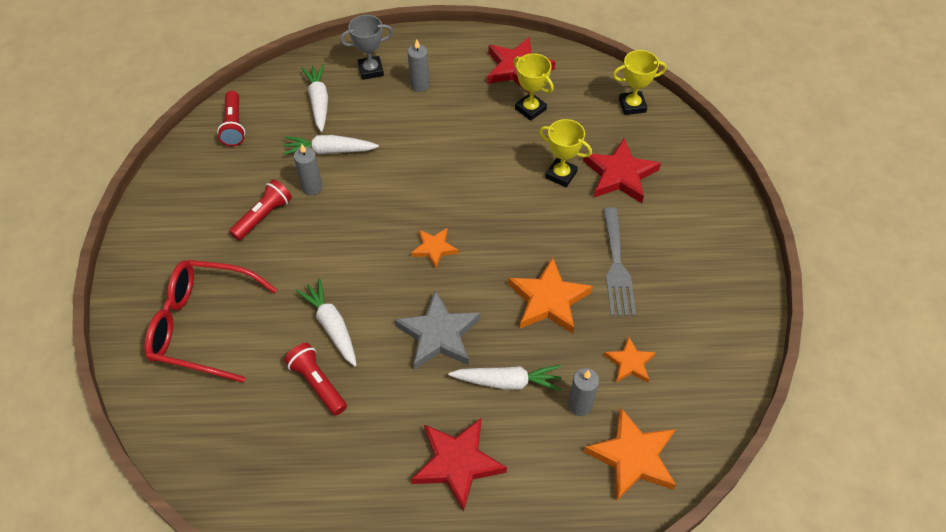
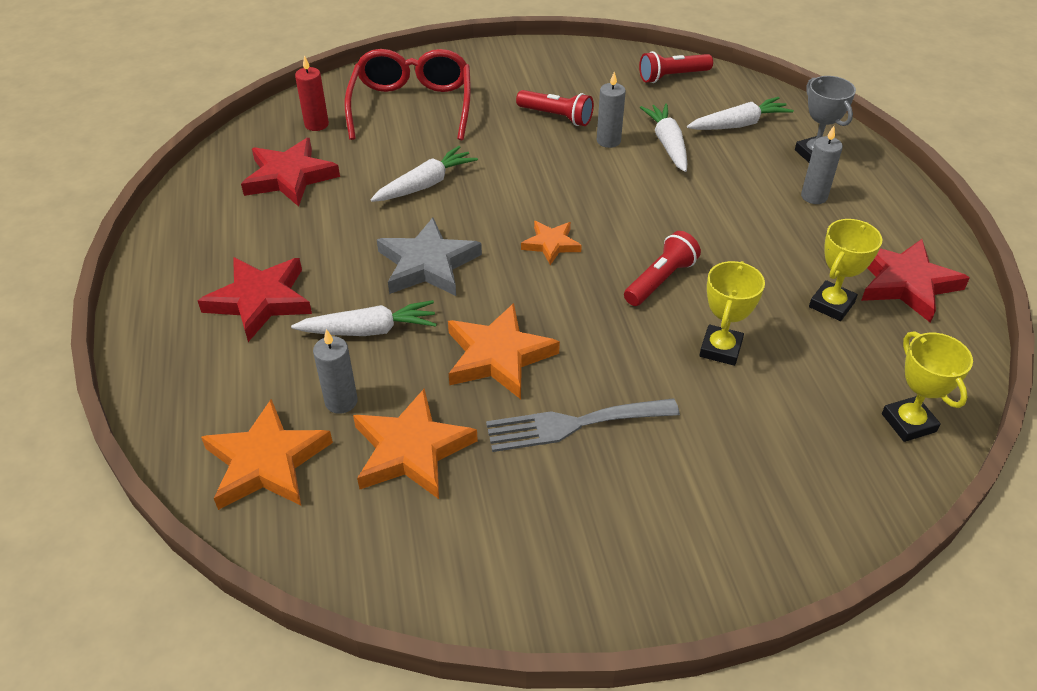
camera: 80 degrees right, 10 degrees down
red flashlight [284,343,347,416] -> red flashlight moved to [624,231,701,306]
white carrot [449,365,562,391] -> white carrot turned 90 degrees counterclockwise [291,300,437,336]
red star [583,138,661,203] -> red star moved to [241,138,340,207]
orange star [604,336,656,383] -> orange star [353,389,478,499], size x1.72
none -> red candle [295,55,329,131]

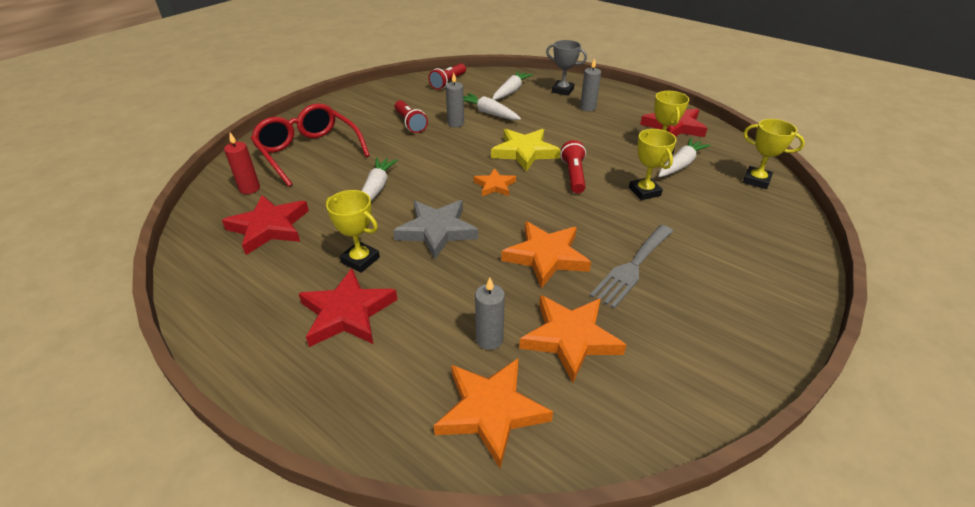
camera: 40 degrees left, 5 degrees down
white carrot [291,300,437,336] -> white carrot moved to [658,138,711,177]
red flashlight [516,90,594,126] -> red flashlight turned 75 degrees clockwise [395,100,428,133]
none -> yellow trophy [326,190,380,273]
none -> yellow star [491,129,560,172]

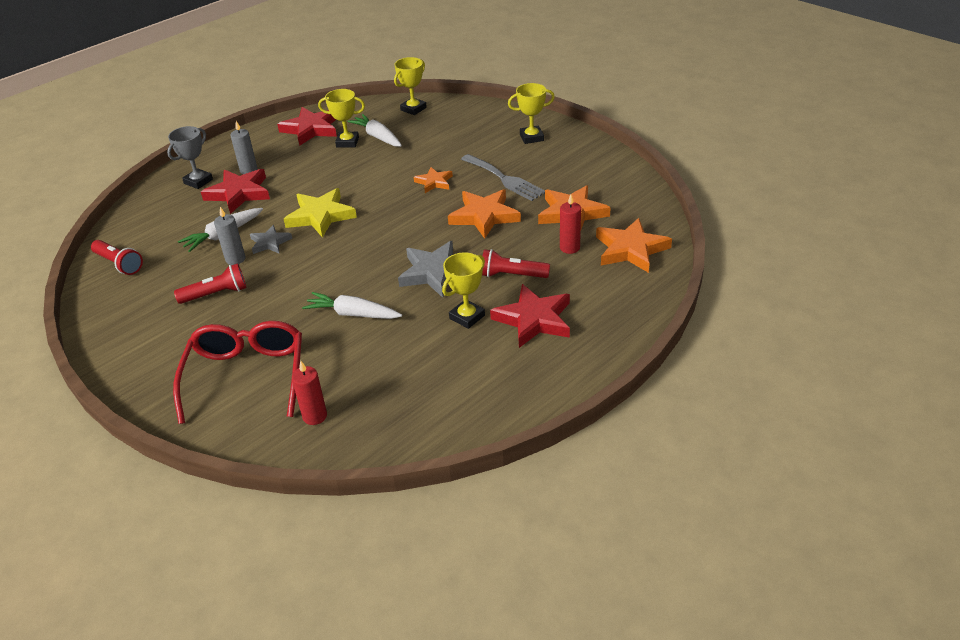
camera: 80 degrees left, 0 degrees up
red star [222,195,309,255] -> red star moved to [201,169,270,214]
red glasses [251,103,370,187] -> red glasses turned 120 degrees clockwise [173,321,302,424]
orange star [474,168,516,196] -> orange star moved to [414,167,453,193]
grey candle [475,278,505,350] -> red candle [560,194,581,254]
white carrot [492,71,533,100] -> none
red flashlight [560,140,586,193] -> red flashlight moved to [482,249,550,278]
yellow trophy [629,129,677,200] -> yellow trophy moved to [508,83,555,144]
none -> grey star [250,225,292,254]

